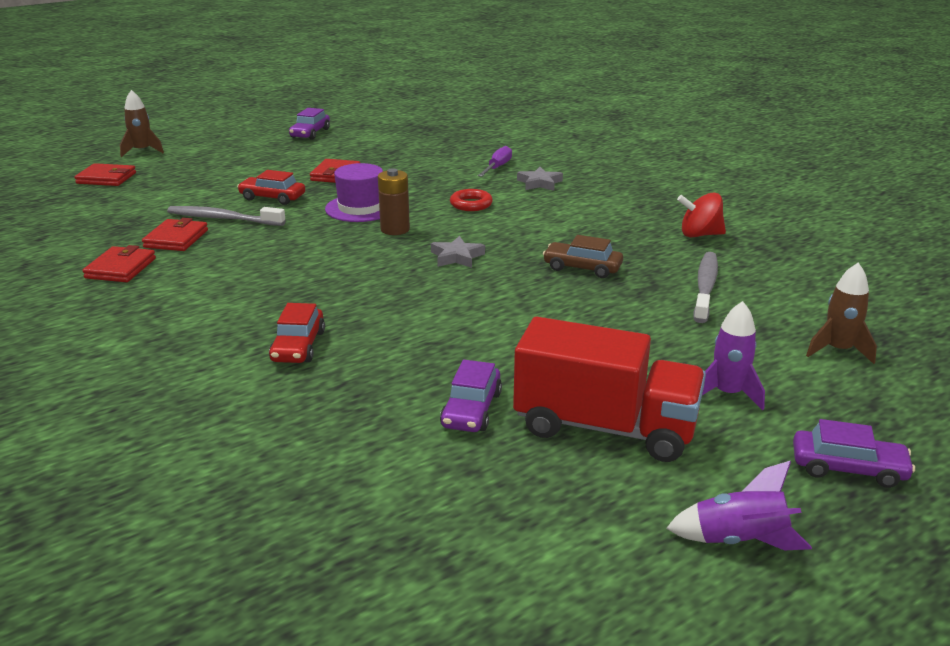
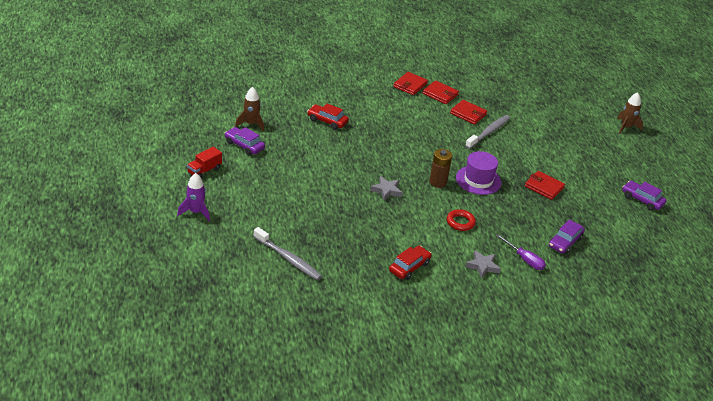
camera: 110 degrees right, 10 degrees up
red wallet [75,163,136,186] -> red wallet moved to [393,72,428,95]
red car [237,170,306,205] -> red car moved to [389,246,432,280]
red truck [513,317,706,462] -> red truck [187,147,222,178], size x0.46
brown car [543,235,623,278] -> none
purple rocket [666,461,812,550] -> none
red spinning top [677,193,726,238] -> none
purple car [793,419,915,488] -> purple car moved to [549,219,585,254]
brown rocket [806,263,877,364] -> brown rocket moved to [235,87,264,131]

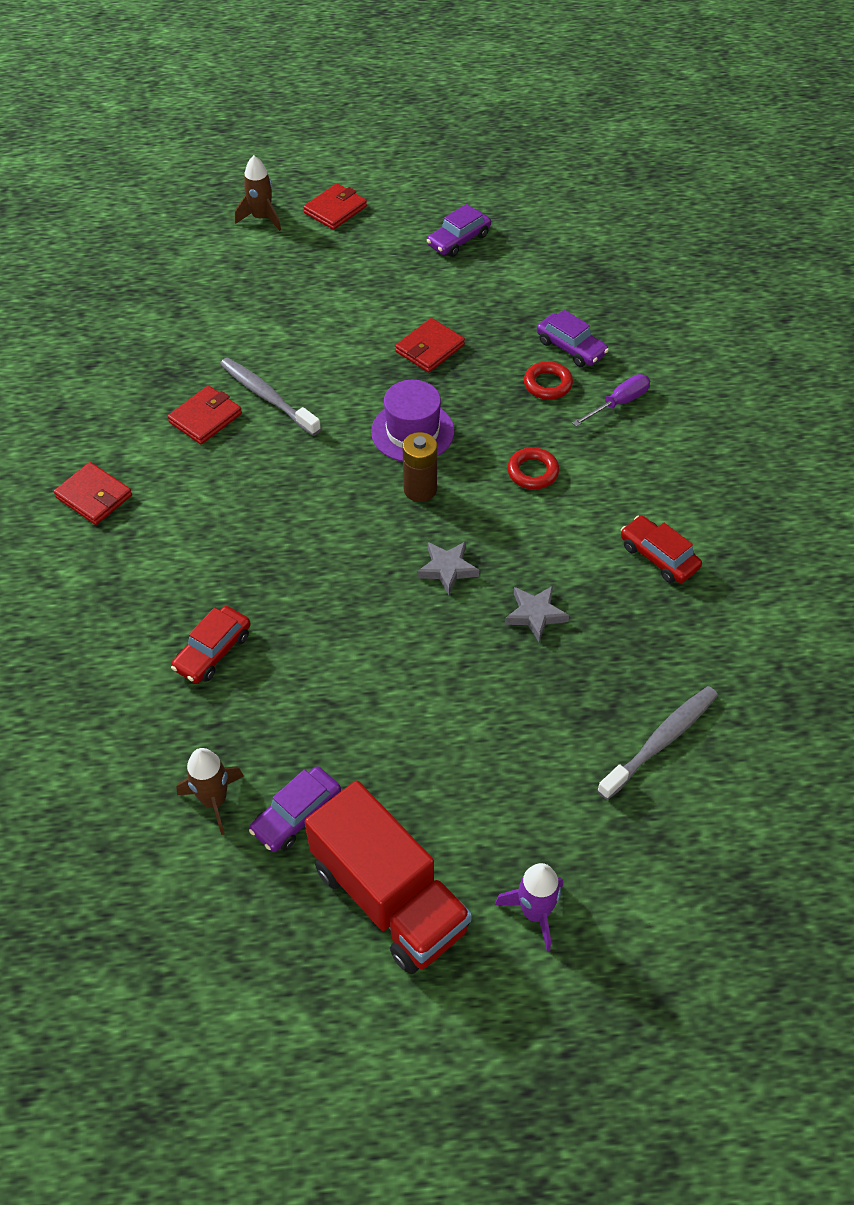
camera: 80 degrees left, 15 degrees up
red truck [187,147,222,178] -> red truck [305,780,472,974], size x2.17
red wallet [423,80,459,104] -> red wallet moved to [303,183,367,230]
grey star [465,250,501,279] -> grey star moved to [505,586,569,642]
none -> red ring [524,361,573,400]

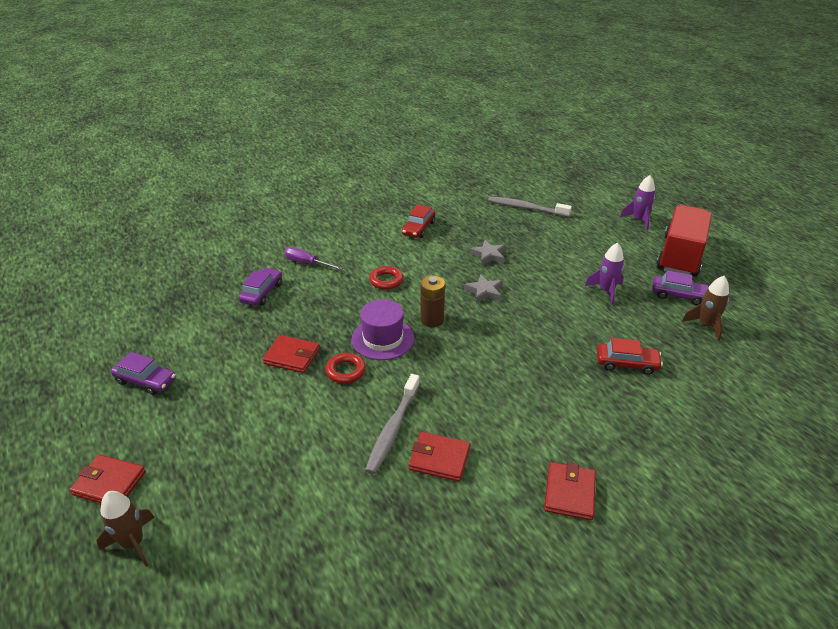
camera: 115 degrees left, 15 degrees down
red ring [524,361,573,400] -> red ring moved to [325,353,366,384]
none -> purple rocket [585,243,624,305]

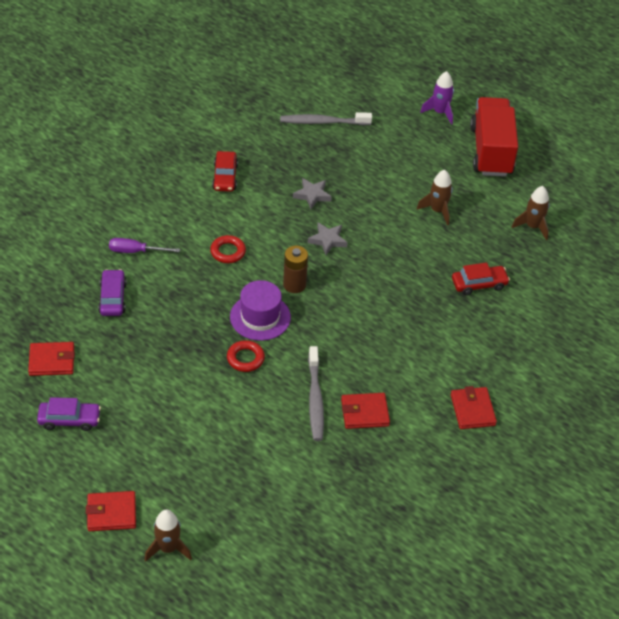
camera: 25 degrees left, 10 degrees up
red wallet [263,335,320,373] -> red wallet moved to [28,342,75,376]
purple rocket [585,243,624,305] -> brown rocket [416,170,453,225]
purple car [652,271,709,305] -> none

